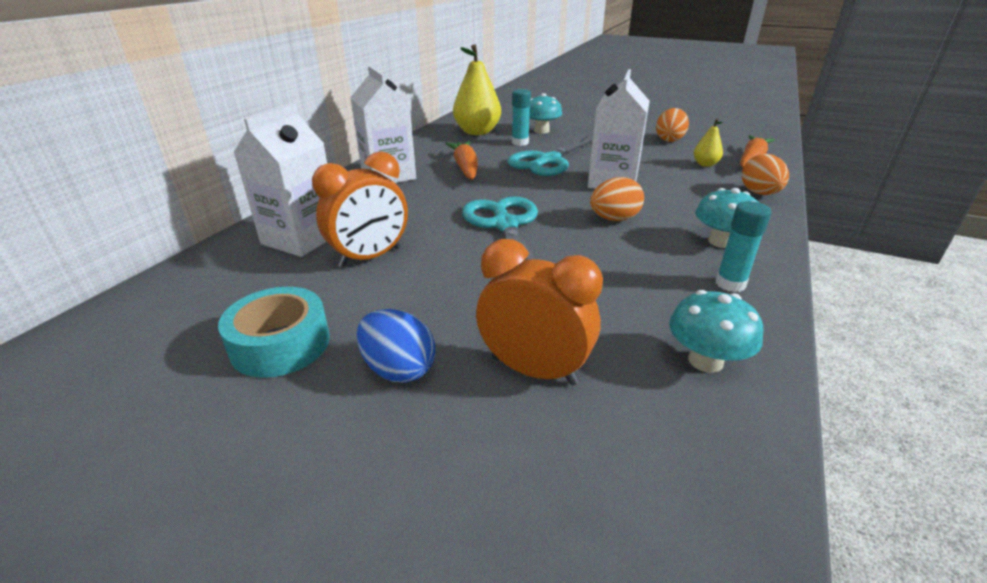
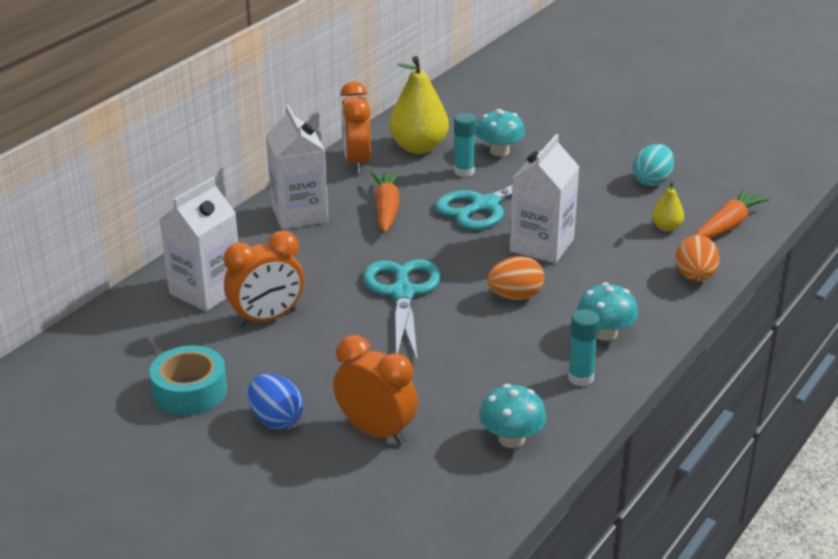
camera: 10 degrees right, 0 degrees up
orange egg [656,108,689,142] -> turquoise egg [633,144,674,186]
none -> orange clock [341,81,371,174]

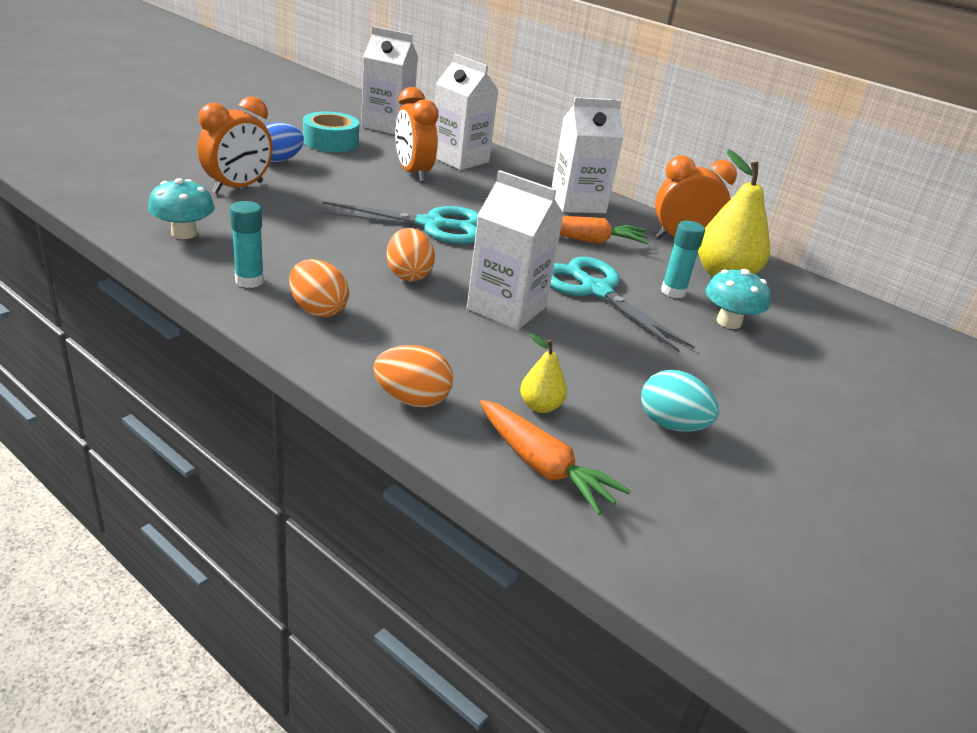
camera: 90 degrees right, 0 degrees up
turquoise mushroom [577,282,638,341] -> orange egg [289,259,349,317]
none -> white carton [361,26,418,135]

